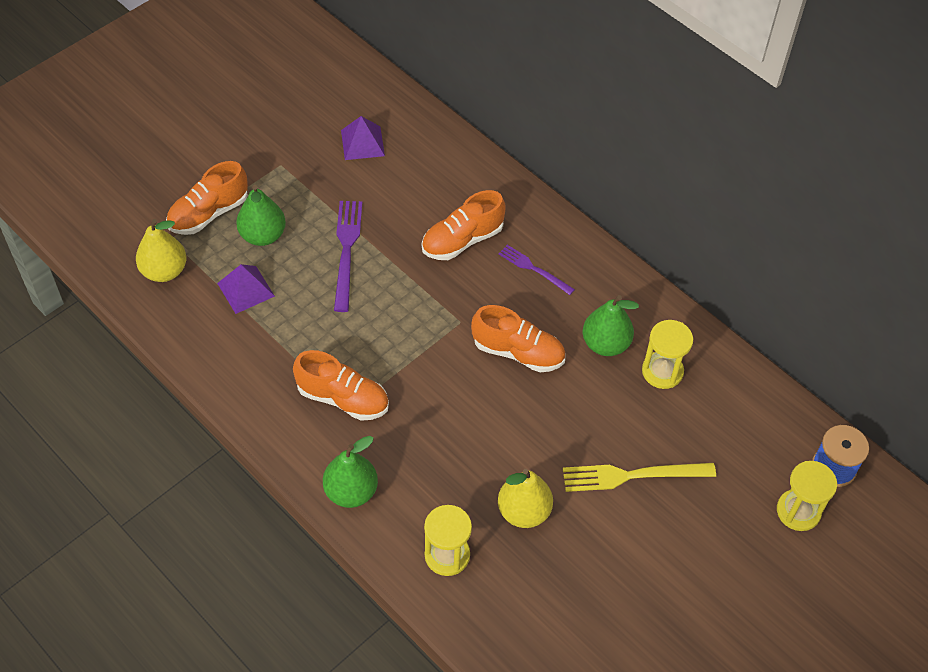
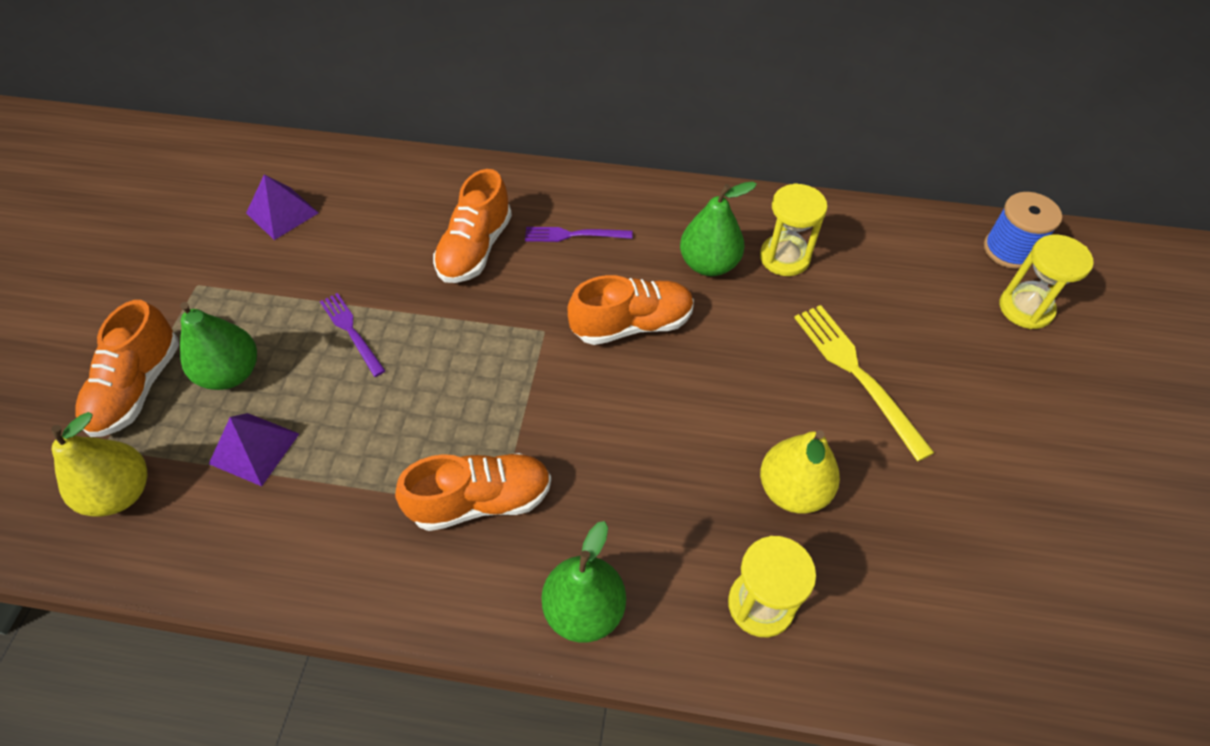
camera: 35 degrees left, 0 degrees up
purple fork [334,201,362,312] -> purple fork [320,293,386,377], size x0.62
yellow fork [563,463,716,492] -> yellow fork turned 105 degrees clockwise [794,305,935,461]

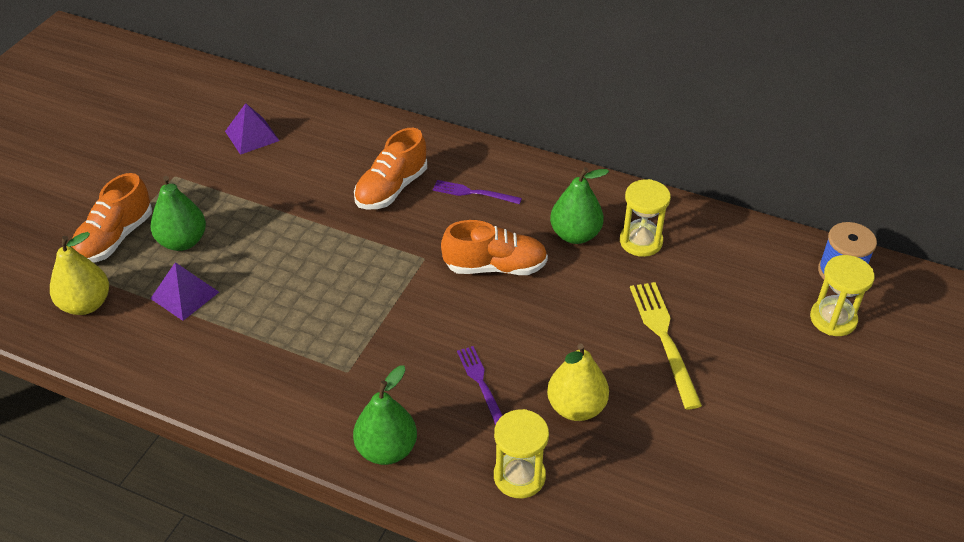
camera: 15 degrees right, 10 degrees down
purple fork [320,293,386,377] -> purple fork moved to [457,346,503,425]
orange shoe [395,453,551,531] -> none

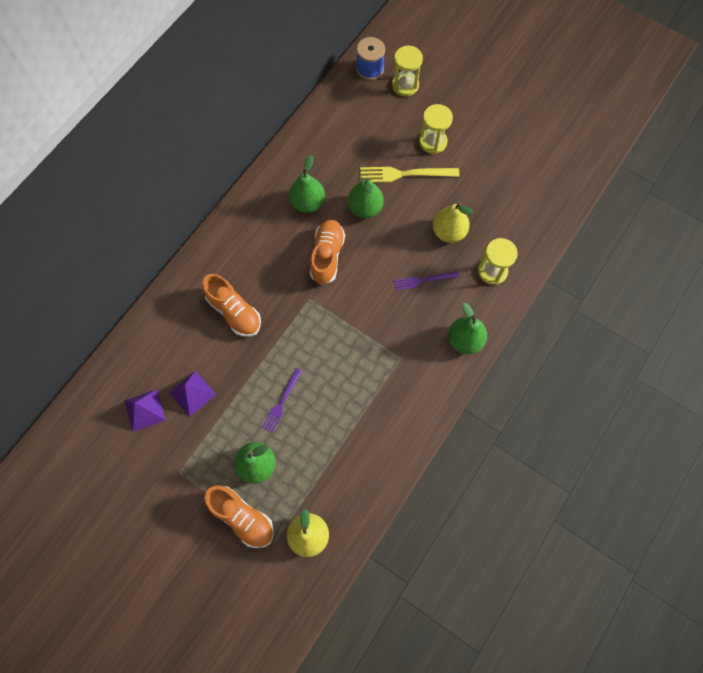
camera: 80 degrees left, 25 degrees up
purple pyramid [150,262,219,321] -> purple pyramid moved to [169,371,216,417]
purple fork [433,180,522,204] -> purple fork moved to [262,368,302,432]
yellow hourglass [620,179,671,257] -> yellow hourglass moved to [419,104,453,154]
none -> green pear [348,178,384,218]

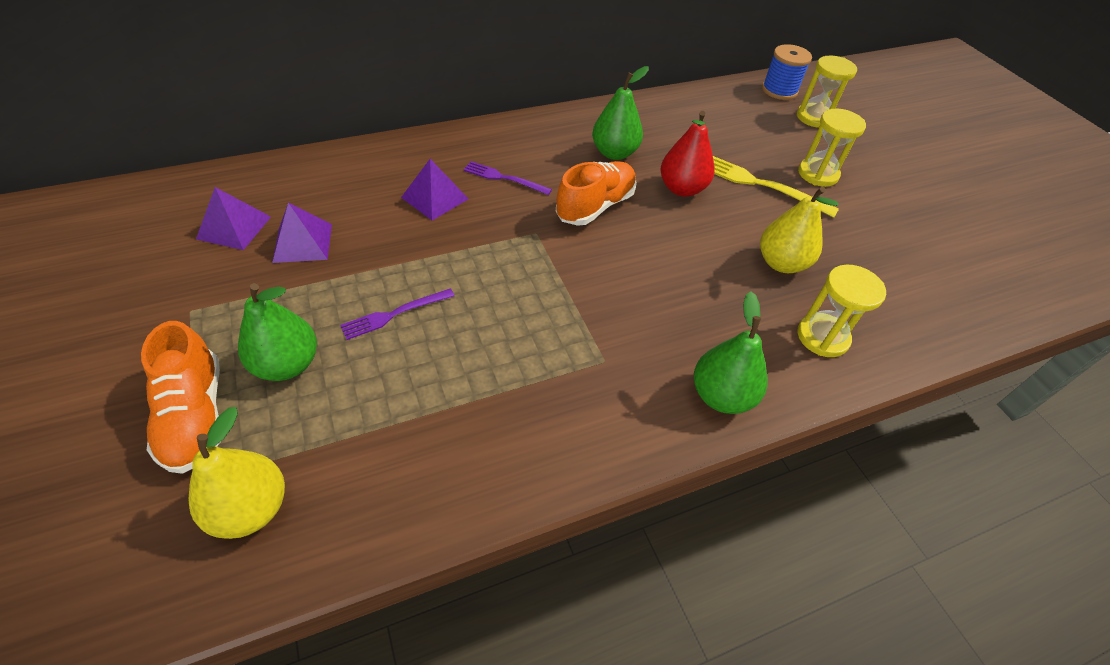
camera: 30 degrees right, 20 degrees down
orange shoe [202,274,261,337] -> purple pyramid [401,159,468,221]
green pear [348,178,384,218] -> red pear [660,111,715,197]
purple fork [394,271,459,291] -> purple fork moved to [463,161,552,195]

